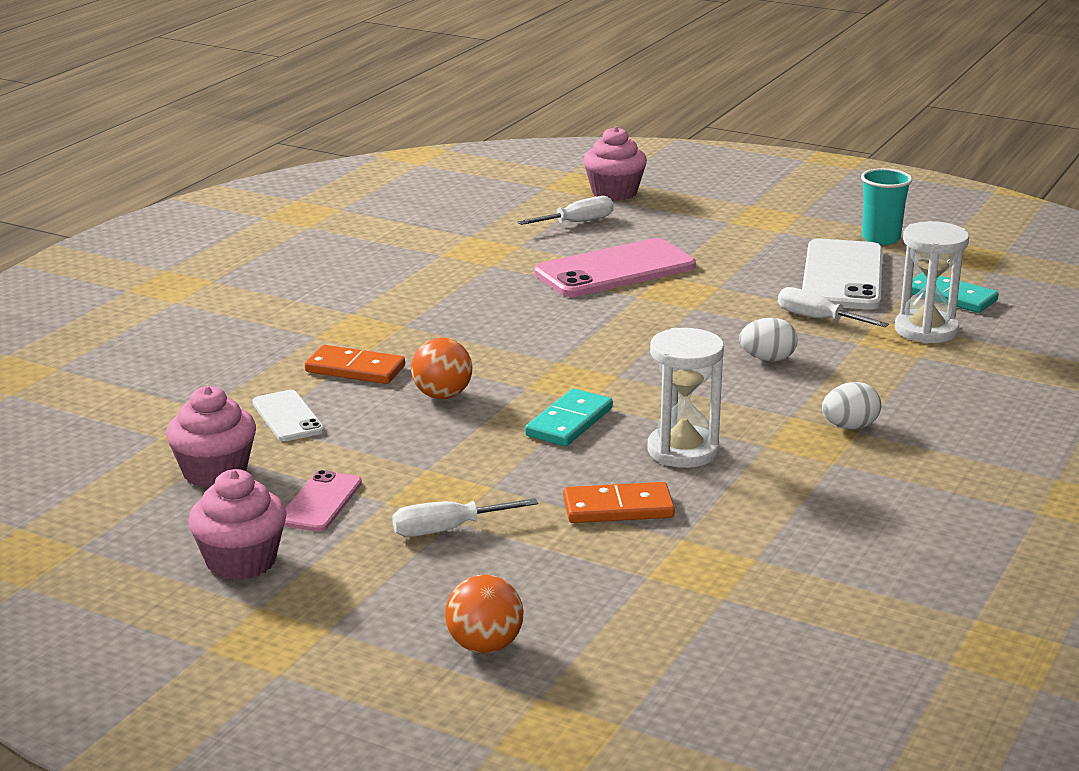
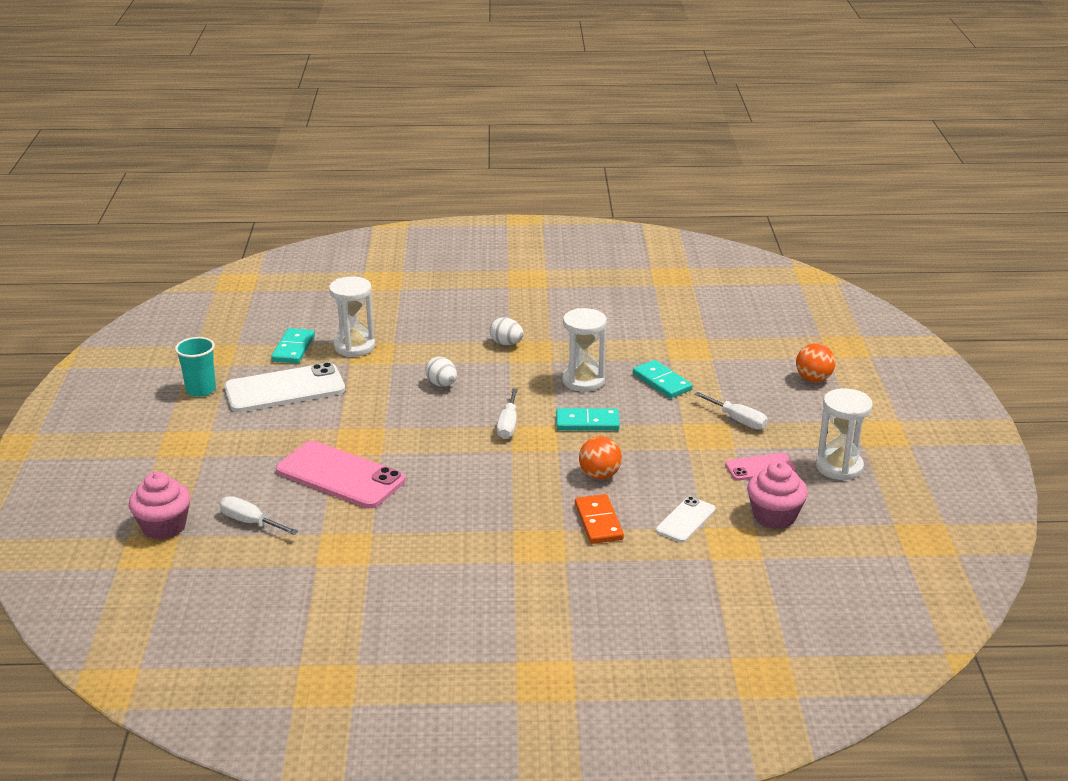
camera: 120 degrees left, 5 degrees up
pink cupcake [188,469,287,580] -> white hourglass [816,388,873,481]
orange domino [563,482,675,523] -> turquoise domino [633,360,693,398]
white screwdriver [778,287,889,327] -> white screwdriver moved to [497,388,518,439]

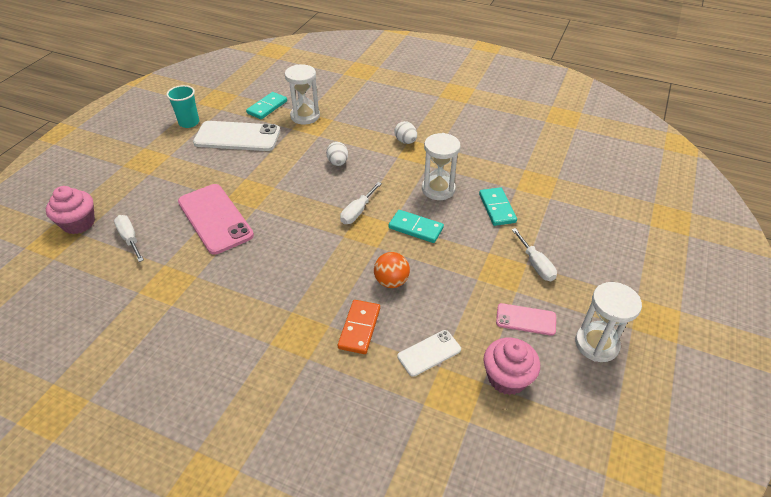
camera: 25 degrees right, 15 degrees up
orange ball [796,343,835,382] -> none

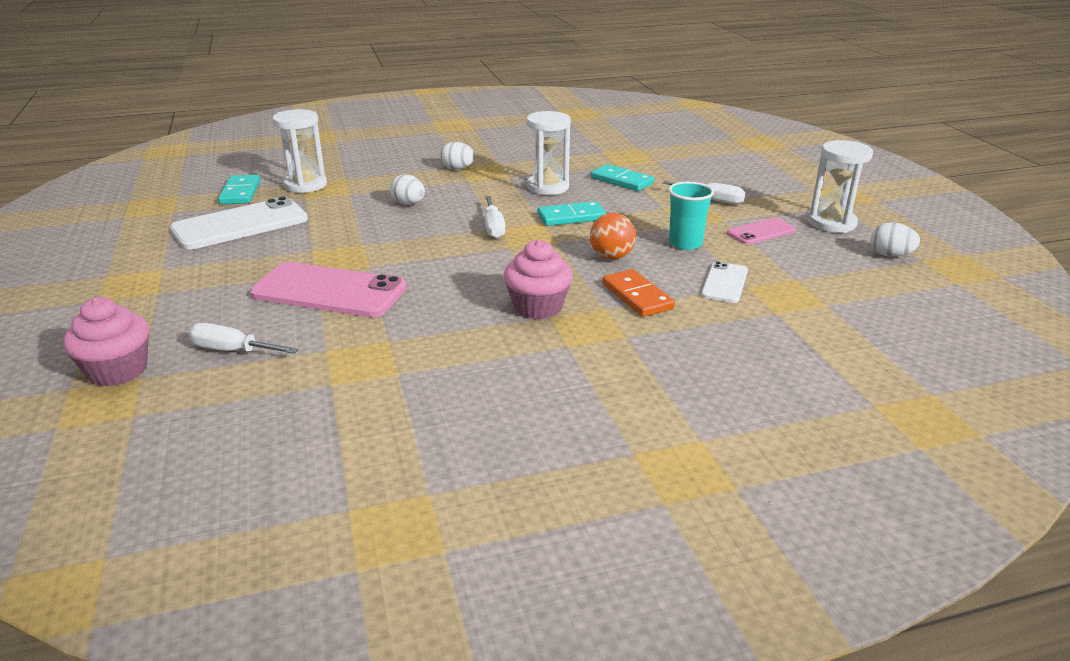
camera: 40 degrees left, 15 degrees down
turquoise cup [166,85,199,128] -> turquoise cup moved to [668,182,714,250]
pink cupcake [483,338,540,395] -> pink cupcake moved to [504,239,573,319]
none -> white egg [871,222,920,257]

